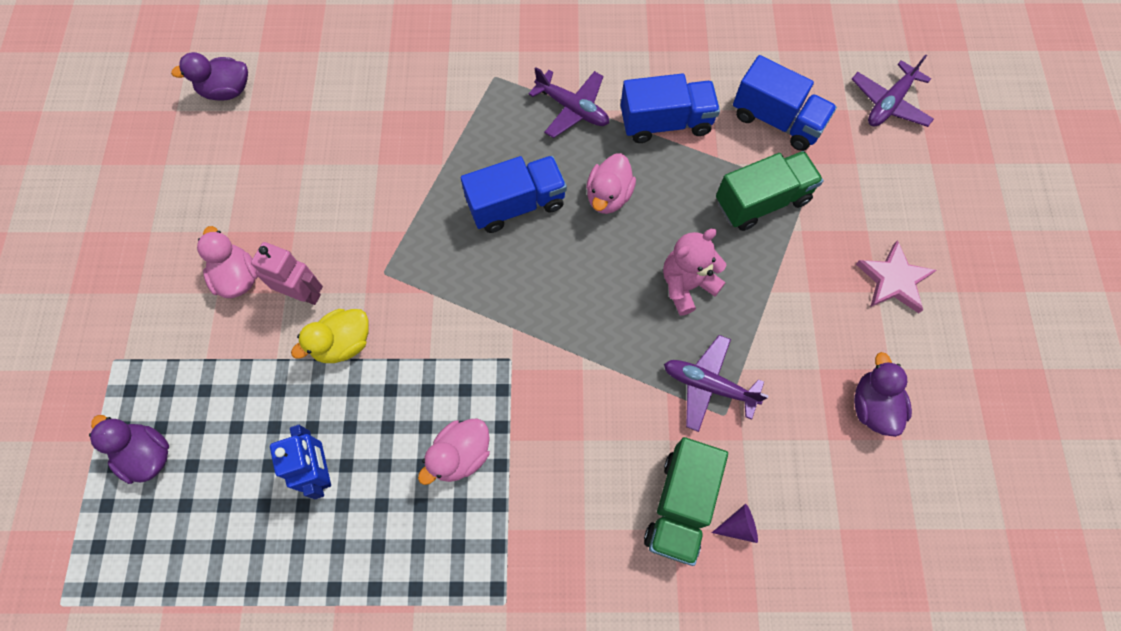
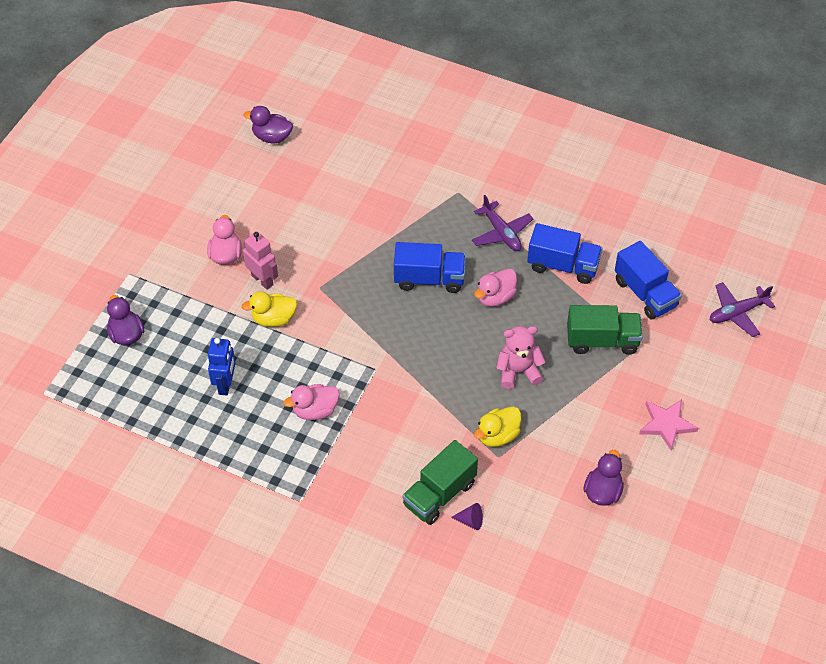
camera: 25 degrees right, 15 degrees down
purple plane [664,335,768,432] -> yellow duck [474,406,521,447]

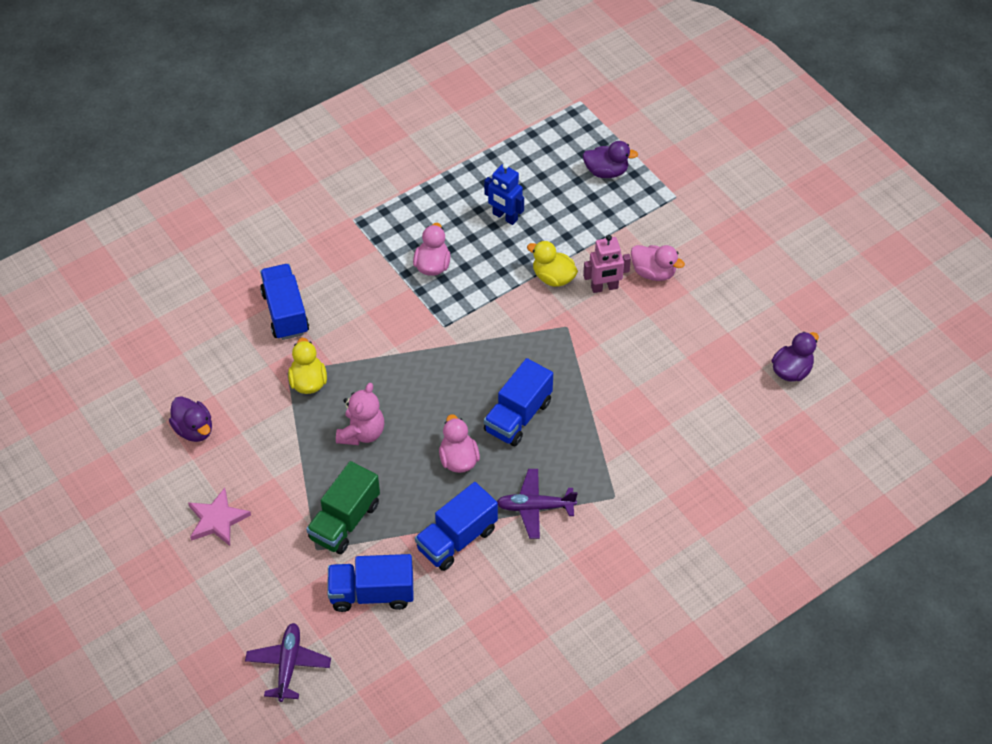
camera: 120 degrees right, 0 degrees up
yellow duck [241,291,297,327] -> yellow duck turned 75 degrees counterclockwise [527,241,578,287]
green truck [403,440,478,525] -> blue truck [260,264,309,340]
purple cone [451,503,483,530] -> none

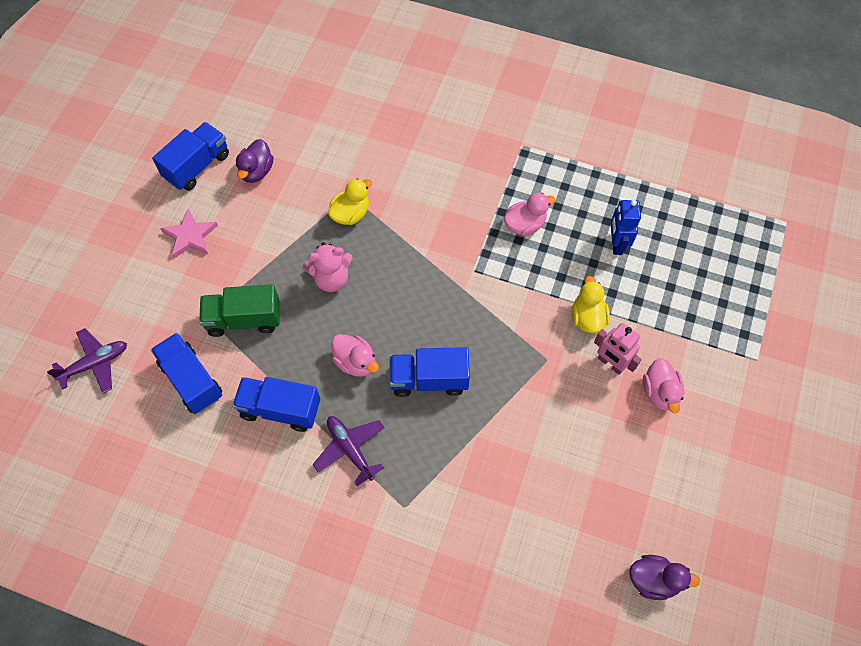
camera: 55 degrees right, 10 degrees up
blue truck [260,264,309,340] -> blue truck moved to [152,122,229,191]
pink duck [439,414,480,473] -> pink duck turned 90 degrees clockwise [331,334,379,377]
purple duck [583,141,638,178] -> none

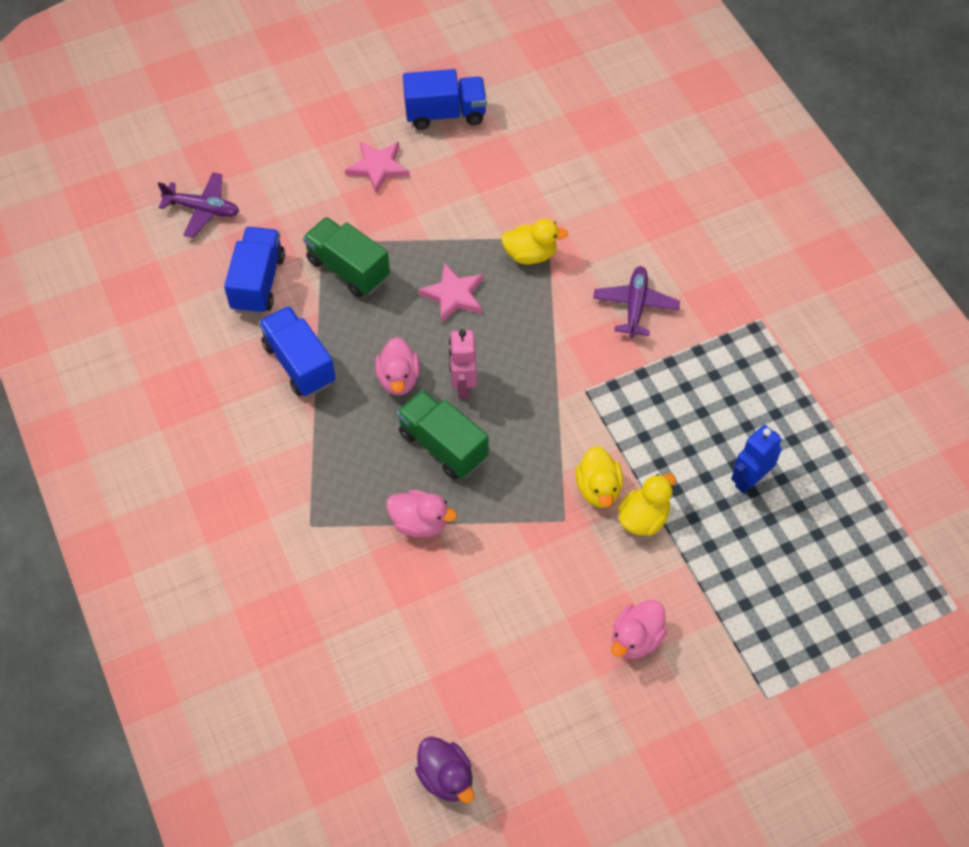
camera: 45 degrees right, 5 degrees down
purple duck [236,139,273,183] -> none
pink teddy bear [303,242,353,292] -> pink star [418,263,483,323]
purple plane [312,416,385,486] -> purple plane moved to [593,266,680,338]
blue truck [390,347,470,397] -> green truck [397,390,489,480]
pink duck [504,193,555,236] -> pink duck moved to [386,490,457,537]
pink robot [594,323,642,375] -> pink robot moved to [449,330,477,399]
none -> yellow duck [575,446,623,508]

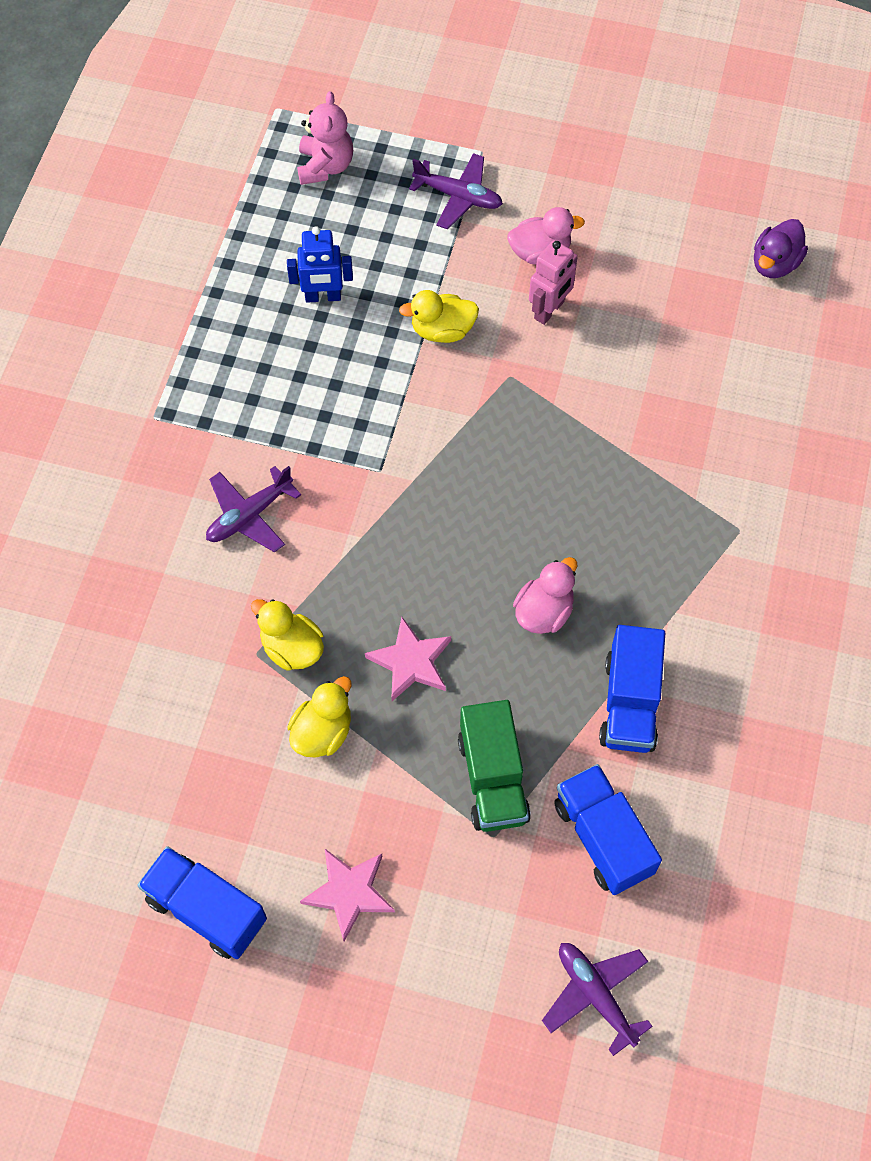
camera: 140 degrees left, 5 degrees up
blue truck [224,227,285,314] -> blue truck turned 105 degrees clockwise [554,764,662,895]
pink duck [386,490,457,537] -> none
green truck [397,390,489,480] -> none
purple duck [415,736,474,803] -> purple duck turned 150 degrees counterclockwise [754,219,808,278]
pink robot [449,330,477,399] -> pink robot moved to [529,240,578,325]
yellow duck [575,446,623,508] -> yellow duck moved to [287,676,351,758]
none -> pink teddy bear [297,91,353,185]
none -> purple plane [409,153,503,229]

